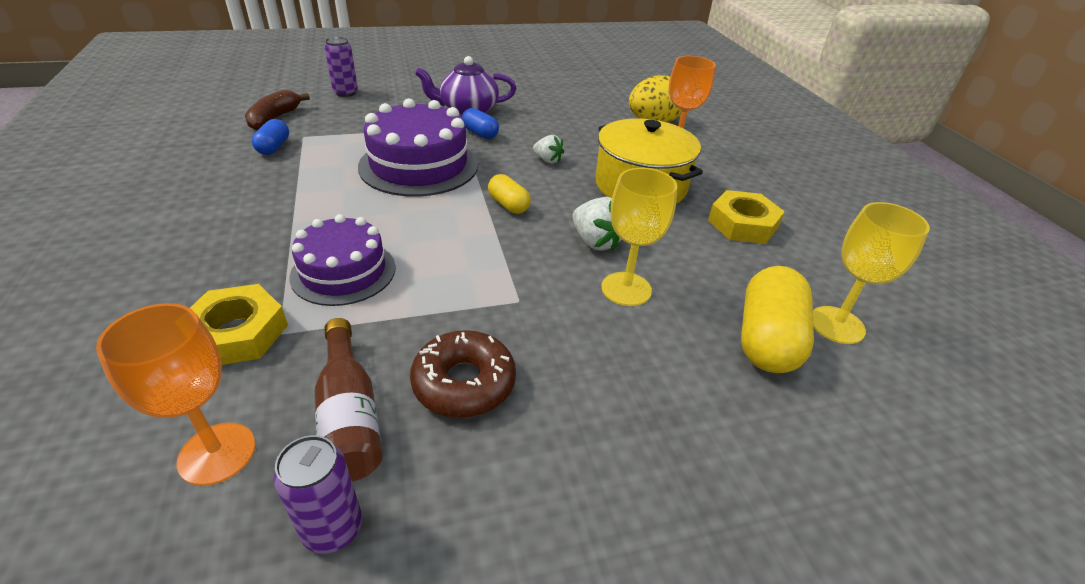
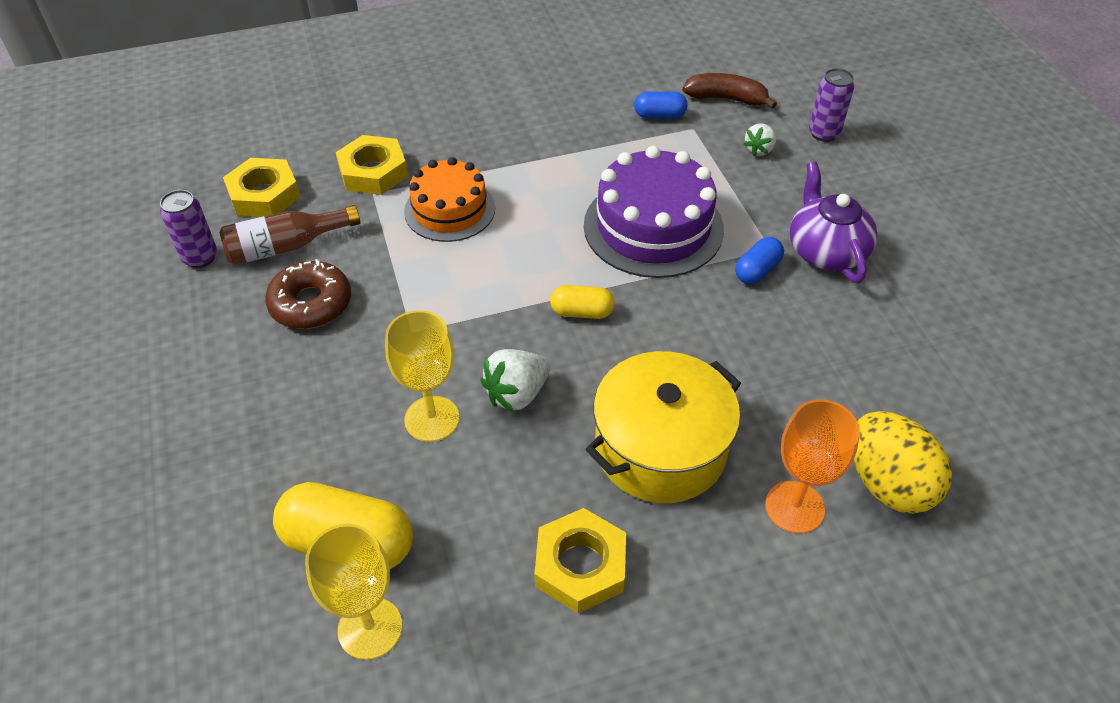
camera: 90 degrees right, 10 degrees up
orange goblet [96,303,256,486] -> yellow nut [223,158,300,217]
purple cake [289,214,396,306] -> orange cake [404,157,495,242]
yellow capsule [488,174,531,214] -> yellow capsule turned 45 degrees clockwise [550,285,615,319]
white strawberry [533,135,564,164] -> white strawberry moved to [743,123,776,156]

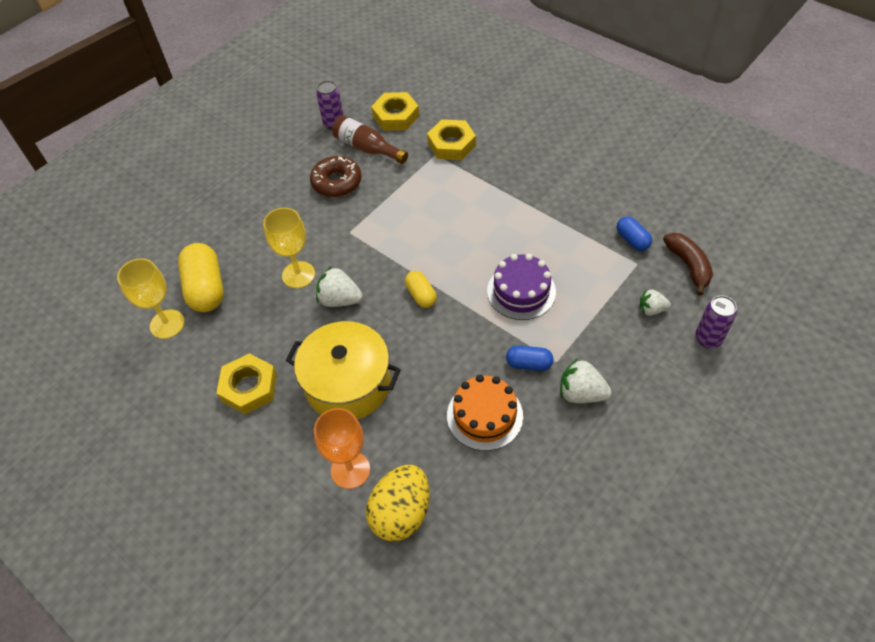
camera: 60 degrees right, 5 degrees up
orange cake [404,157,495,242] -> orange cake moved to [447,375,523,451]
purple cake [584,146,724,278] -> purple cake [487,254,556,320], size x0.66
purple teapot [790,162,877,283] -> white strawberry [560,358,612,403]

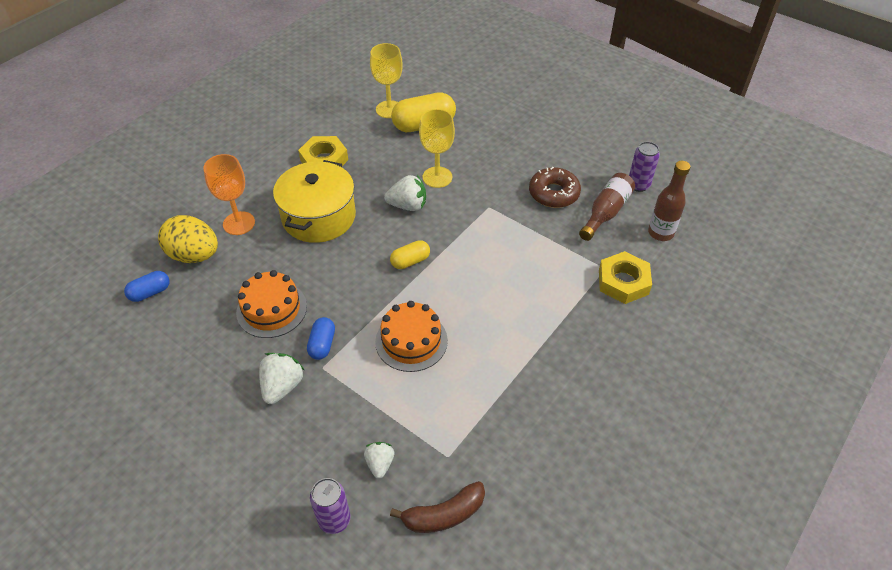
camera: 85 degrees right, 5 degrees down
white strawberry [316,267,363,307] -> white strawberry turned 75 degrees clockwise [384,175,426,211]
yellow nut [371,92,419,131] -> brown bottle [648,161,691,241]
purple cake [487,254,556,320] -> orange cake [375,301,448,372]
blue capsule [617,216,652,251] -> blue capsule moved to [124,271,169,302]

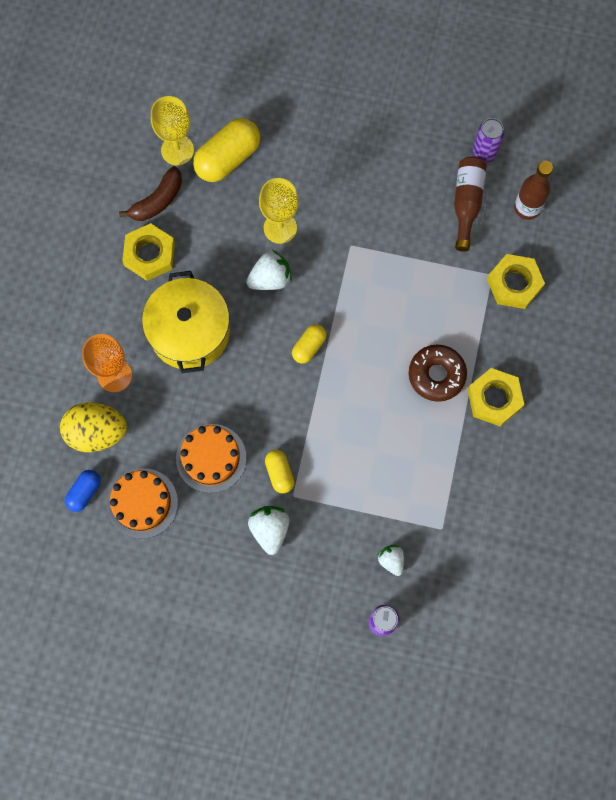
camera: 25 degrees left, 25 degrees up
blue capsule [307,317,335,360] -> yellow capsule [265,450,294,494]
orange cake [375,301,448,372] -> orange cake moved to [107,468,178,539]
brown banana [390,481,485,533] -> brown banana moved to [119,166,182,221]
brown donut [529,167,581,208] -> brown donut moved to [409,345,467,402]
none -> yellow nut [468,368,524,426]

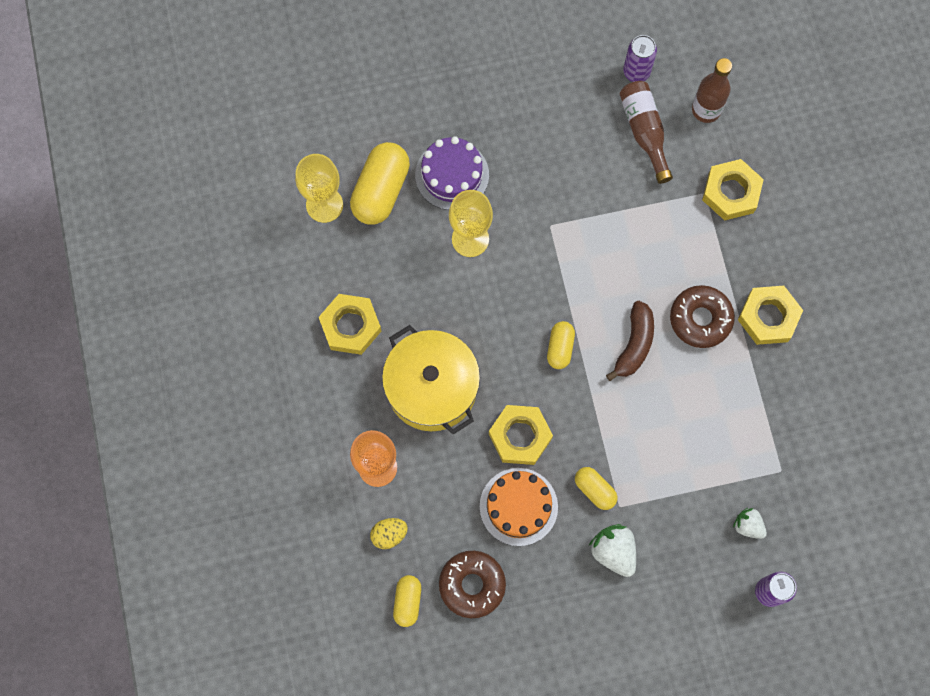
camera: 25 degrees left, 0 degrees up
yellow egg [60,403,127,452] -> yellow egg [370,518,408,549], size x0.52
blue capsule [65,470,101,512] -> yellow capsule [393,575,421,627]
orange cake [107,468,178,539] -> brown donut [439,551,506,618]
brown banana [119,166,182,221] -> brown banana moved to [606,301,654,381]
white strawberry [246,250,292,290] -> none
none -> purple cake [415,136,489,210]
none -> yellow nut [489,405,553,465]

